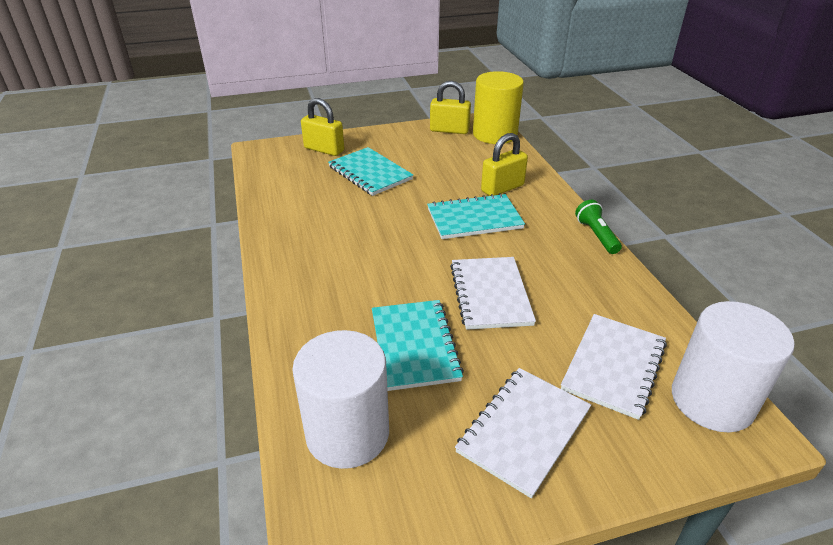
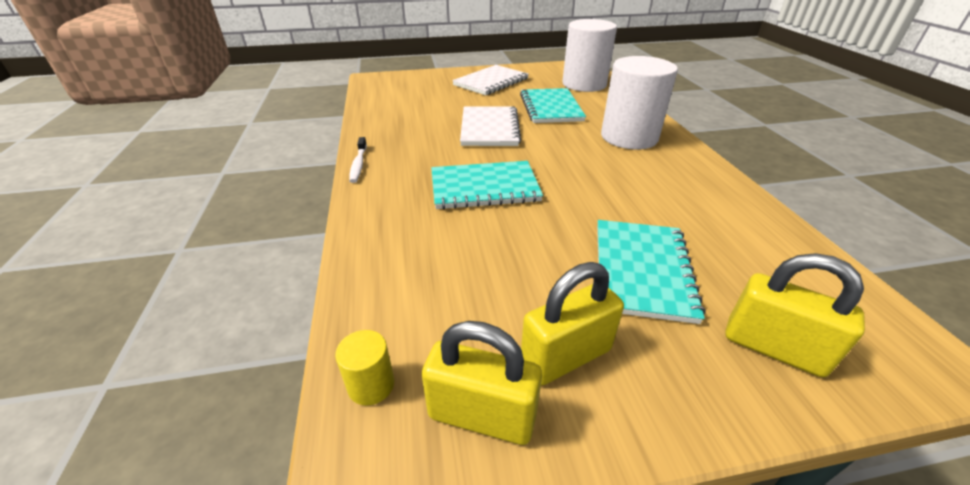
camera: 175 degrees left, 0 degrees up
turquoise notebook [328,147,413,196] -> turquoise notebook turned 45 degrees clockwise [597,220,706,324]
yellow cylinder [473,71,524,144] -> yellow cylinder [335,330,394,406], size x0.41
yellow padlock [481,133,528,196] -> yellow padlock moved to [521,262,624,386]
white notebook [561,314,667,420] -> none
green flashlight [575,200,622,254] -> white toothbrush [349,137,367,183]
white cylinder [672,301,795,432] -> white cylinder moved to [601,56,678,149]

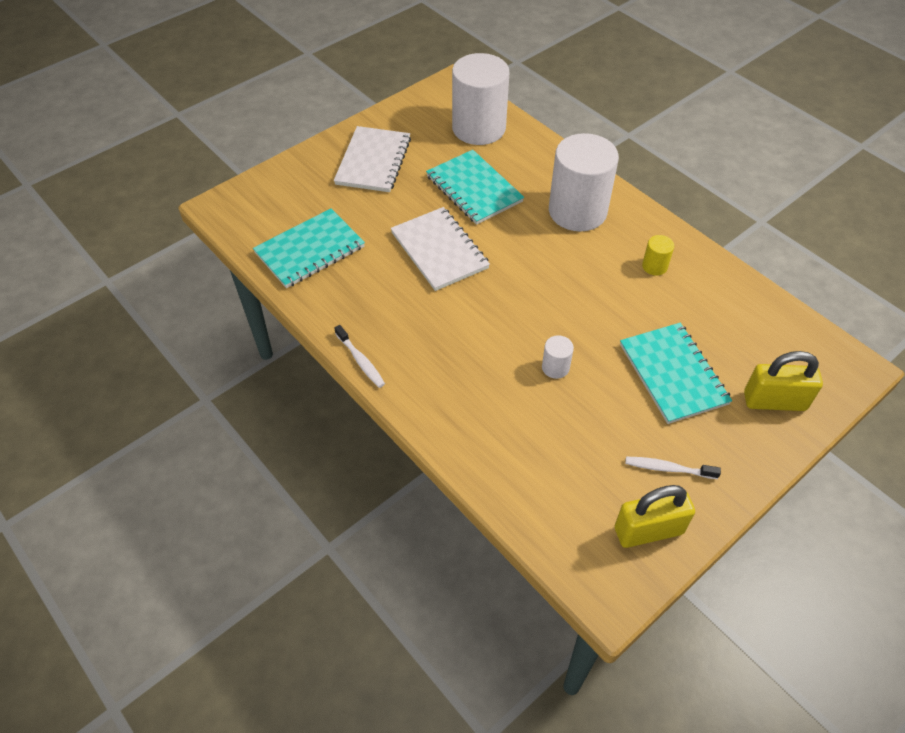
camera: 30 degrees left, 15 degrees up
yellow cylinder [335,330,394,406] -> yellow cylinder moved to [642,235,674,276]
turquoise notebook [431,161,543,209] -> turquoise notebook moved to [253,208,365,288]
yellow padlock [521,262,624,386] -> white toothbrush [625,457,721,479]
none -> white cylinder [542,335,574,379]

